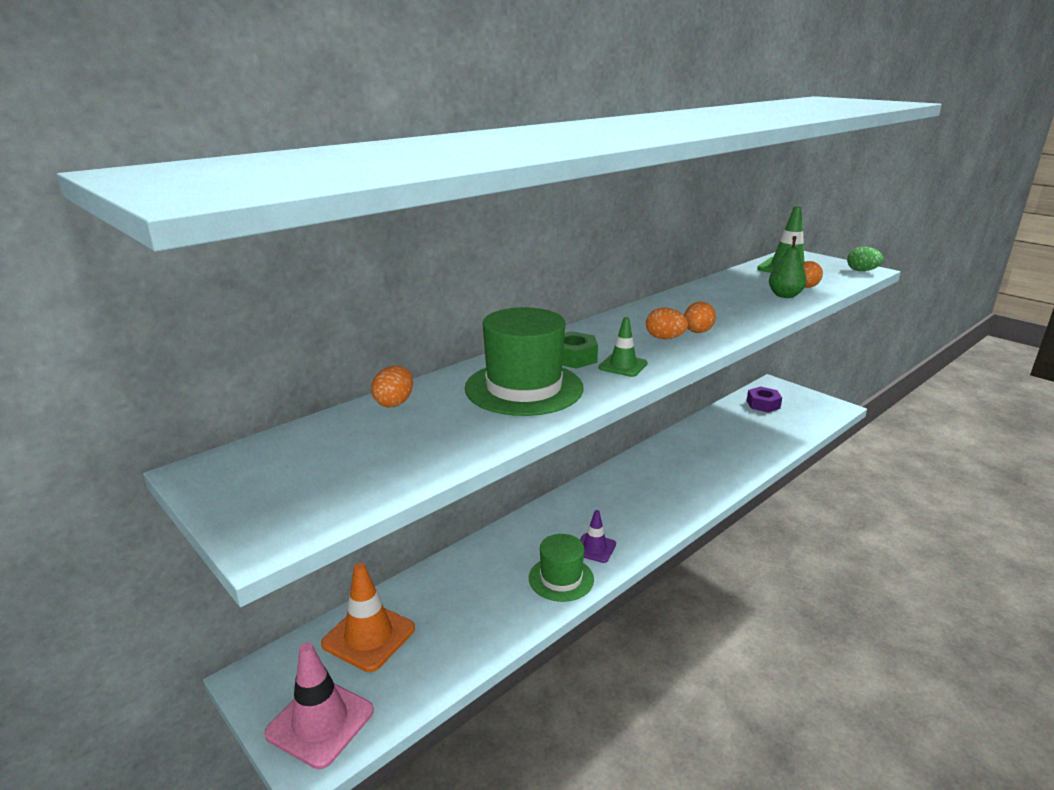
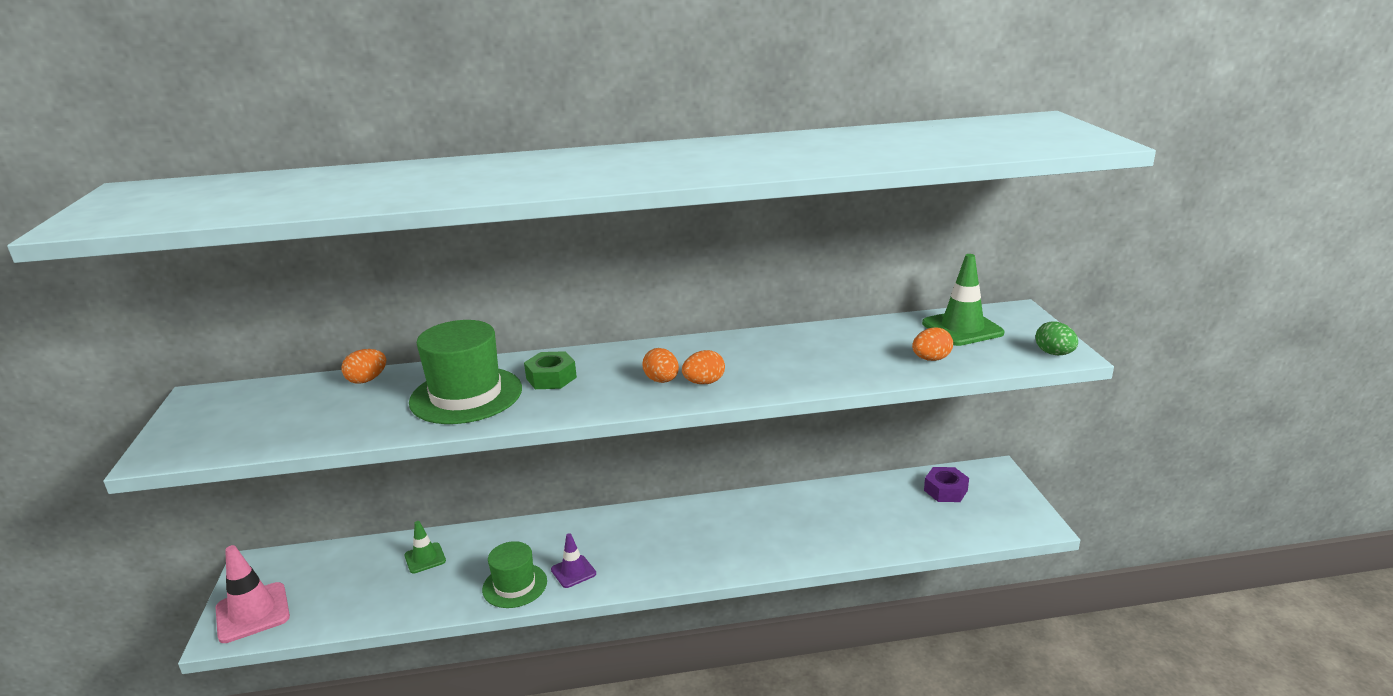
camera: 35 degrees right, 0 degrees up
orange traffic cone [321,562,415,672] -> none
green traffic cone [598,317,648,377] -> green traffic cone moved to [404,521,446,574]
green pear [769,236,807,298] -> none

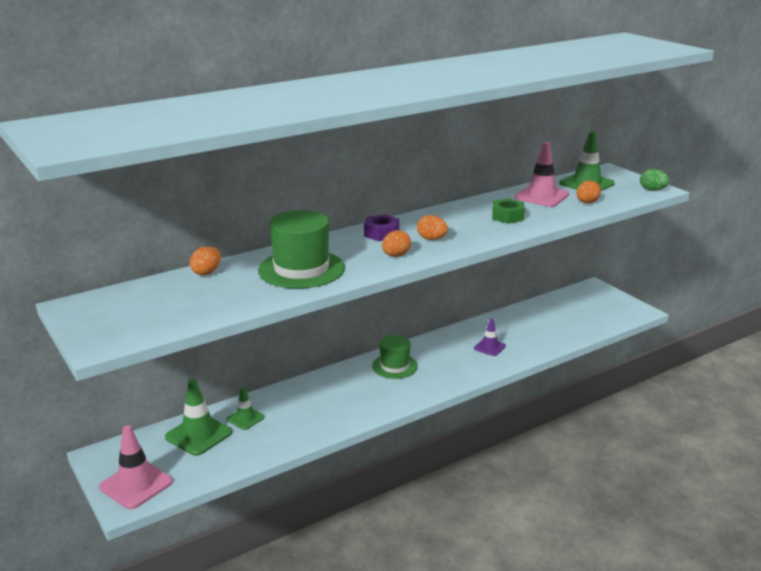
camera: 25 degrees left, 0 degrees up
green hat [482,541,547,608] -> green hat moved to [372,335,418,379]
green nut [524,351,577,389] -> green nut moved to [492,198,525,224]
purple traffic cone [551,533,596,588] -> purple traffic cone moved to [474,319,506,356]
orange egg [682,350,725,384] -> orange egg moved to [382,230,411,257]
purple nut [924,467,969,502] -> purple nut moved to [364,214,399,241]
none -> green traffic cone [165,379,232,456]
none -> pink traffic cone [514,142,569,207]

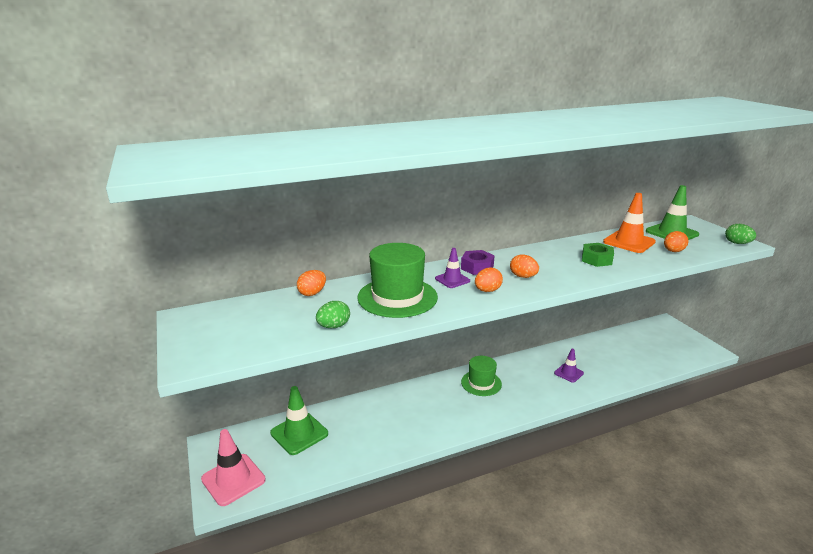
camera: 10 degrees right, 0 degrees up
green traffic cone [227,387,265,430] -> none
pink traffic cone [514,142,569,207] -> orange traffic cone [603,193,656,253]
none -> green egg [316,301,350,328]
none -> purple traffic cone [435,248,470,288]

